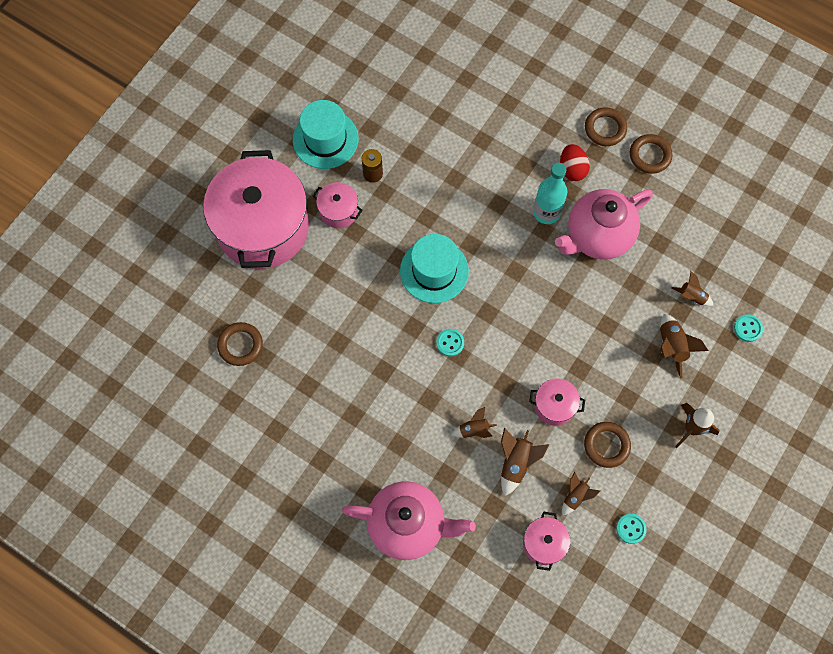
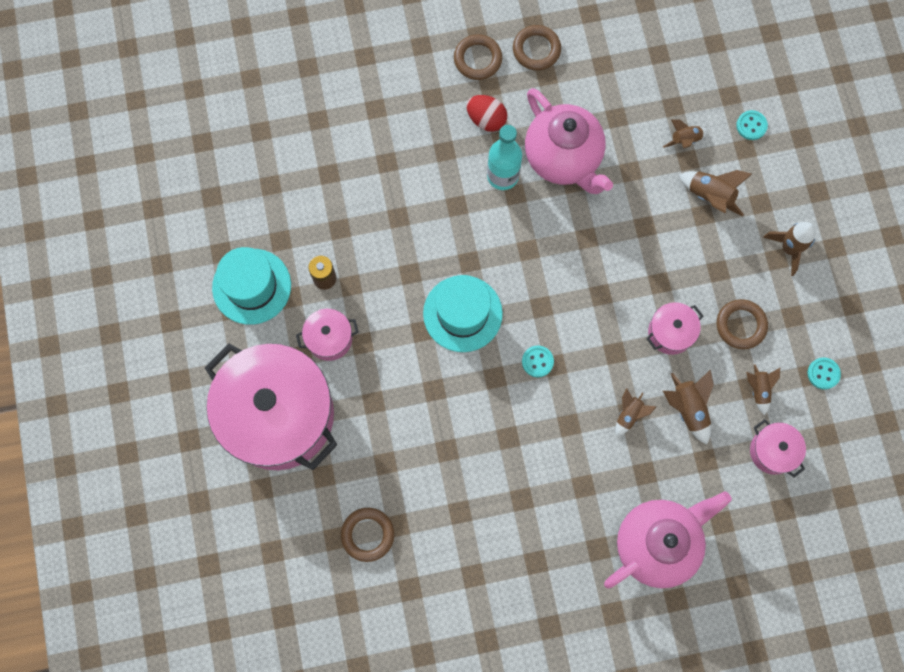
camera: 45 degrees left, 5 degrees up
pink teapot [555,189,653,259] -> pink teapot turned 45 degrees counterclockwise [525,88,613,194]

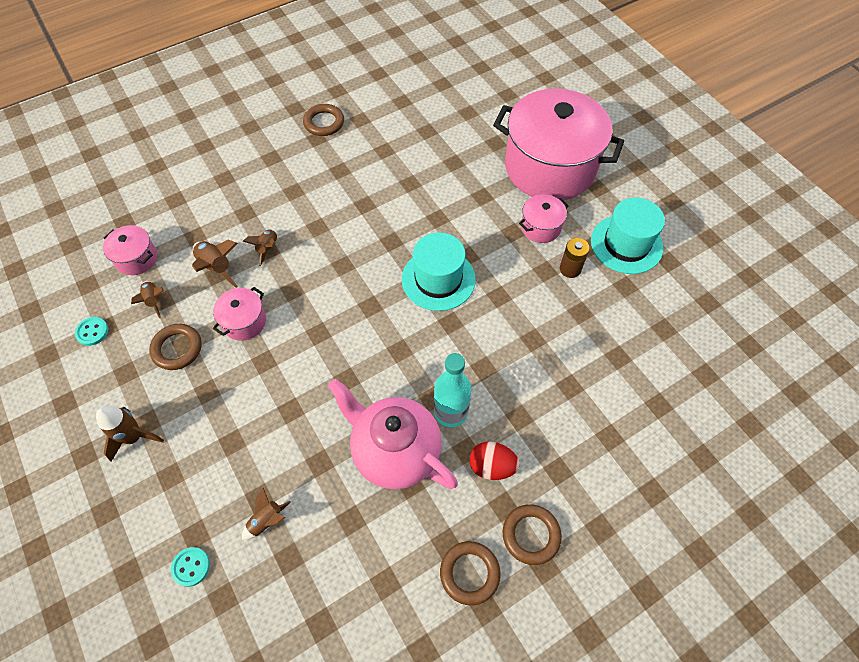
camera: 160 degrees right, 15 degrees down
brown ring [341,508,394,562] -> brown ring moved to [303,104,344,136]
turquoise button [522,346,554,378] -> none
pink teapot [604,491,732,589] -> none
brown rocket [679,170,752,216] -> none

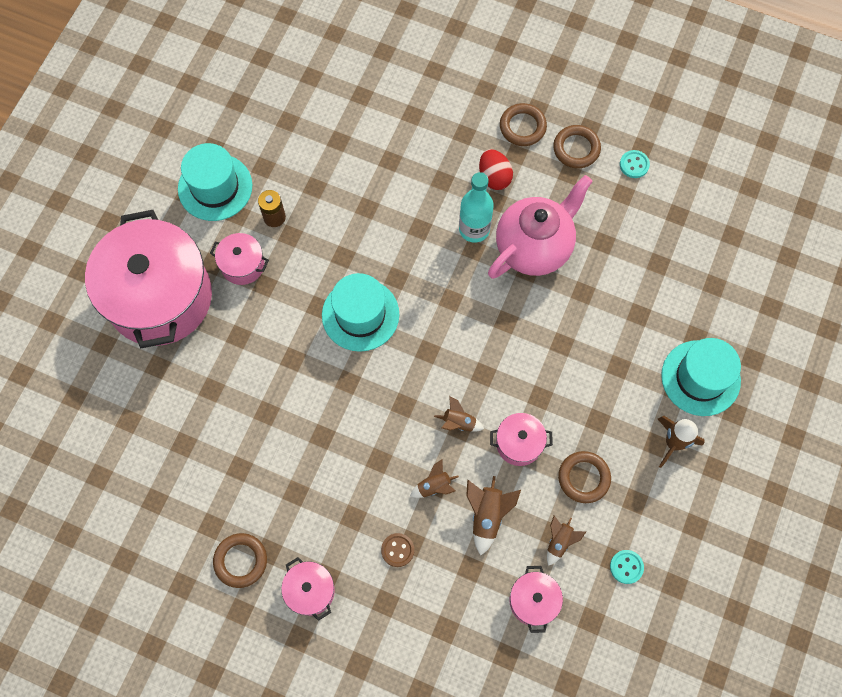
camera: 125 degrees left, 10 degrees up
turquoise button [171,547,210,587] -> turquoise button moved to [620,150,650,178]
brown rocket [242,488,291,540] -> brown rocket moved to [434,396,484,432]
pink teapot [328,379,458,489] -> pink teapot turned 135 degrees counterclockwise [488,175,592,279]
none -> pink pot [281,557,335,621]
none -> brown button [381,533,414,567]
none -> turquoise hat [661,338,741,416]

